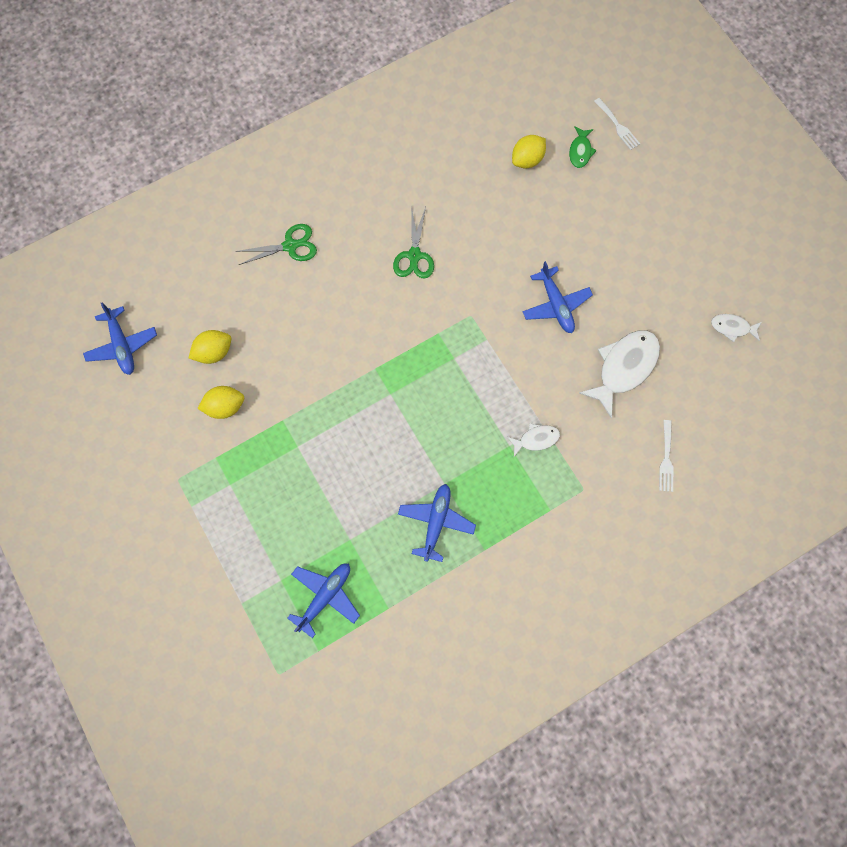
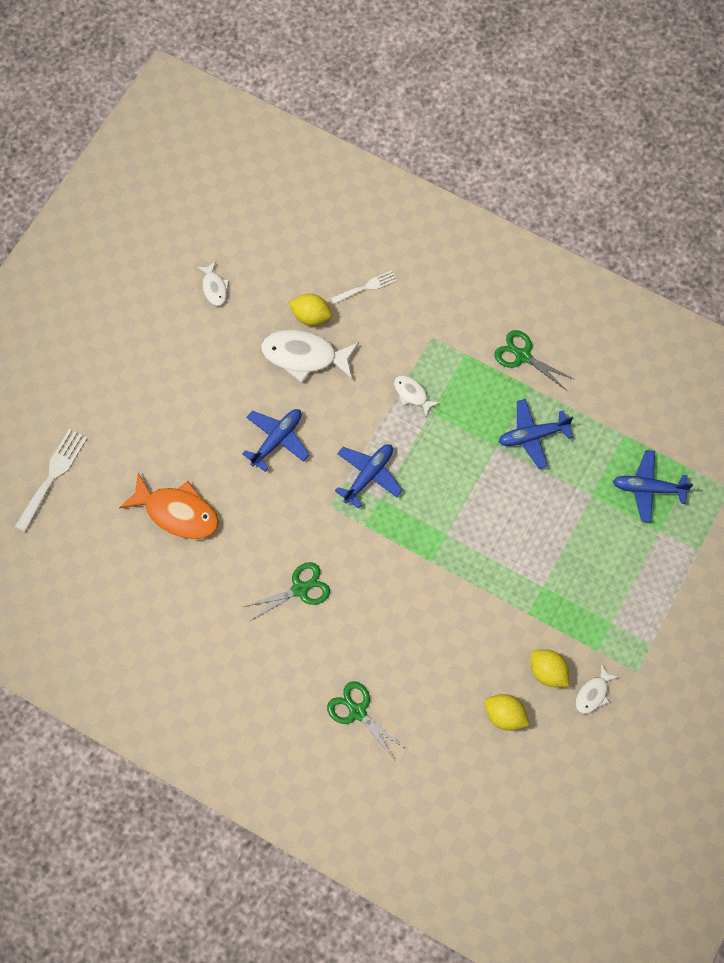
camera: 120 degrees left, 5 degrees down
blue plane [83,302,157,375] -> blue plane moved to [335,444,403,509]
yellow lemon [512,135,546,169] -> yellow lemon moved to [289,294,332,326]
green fish [569,126,597,168] -> none
white fork [594,98,640,150] -> white fork [15,429,88,532], size x1.59
none -> orange fish [119,473,219,539]
none -> green scissors [494,330,574,391]
none -> white fish [575,664,619,714]

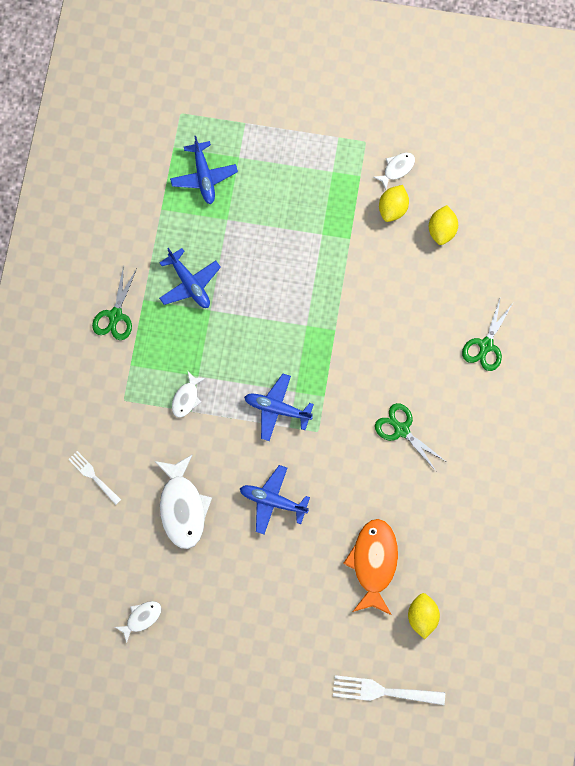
camera: 110 degrees left, 5 degrees up
yellow lemon [289,294,332,326] -> yellow lemon moved to [408,593,440,639]
white fish [575,664,619,714] -> white fish turned 60 degrees counterclockwise [373,152,415,190]

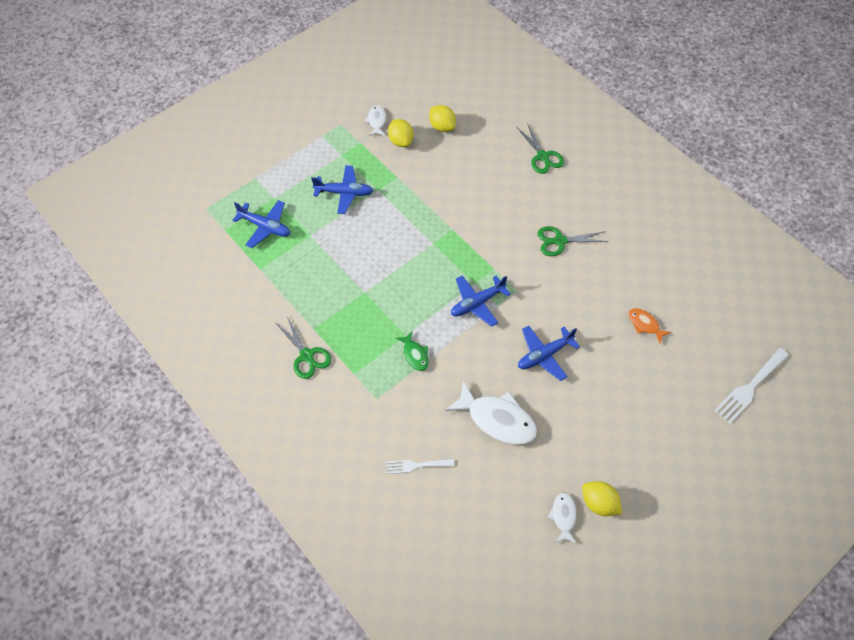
camera: 50 degrees left, 15 degrees down
blue plane [159,248,221,308] -> blue plane moved to [311,165,374,214]
white fish [172,372,206,418] -> green fish [396,331,429,371]
orange fish [343,519,398,615] -> orange fish [628,308,671,344], size x0.52
yellow lemon [408,593,440,639] -> yellow lemon moved to [582,481,622,516]

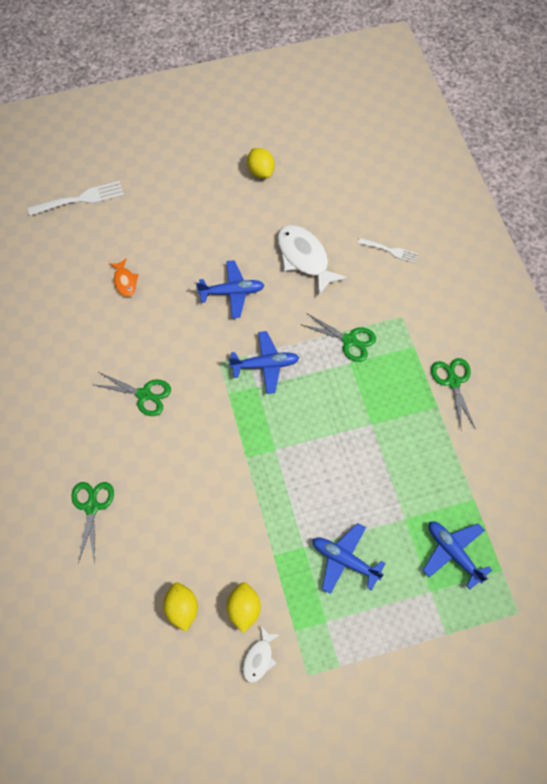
camera: 155 degrees left, 5 degrees up
green fish [396,331,429,371] -> green scissors [300,313,376,362]
white fish [548,492,577,544] -> none

